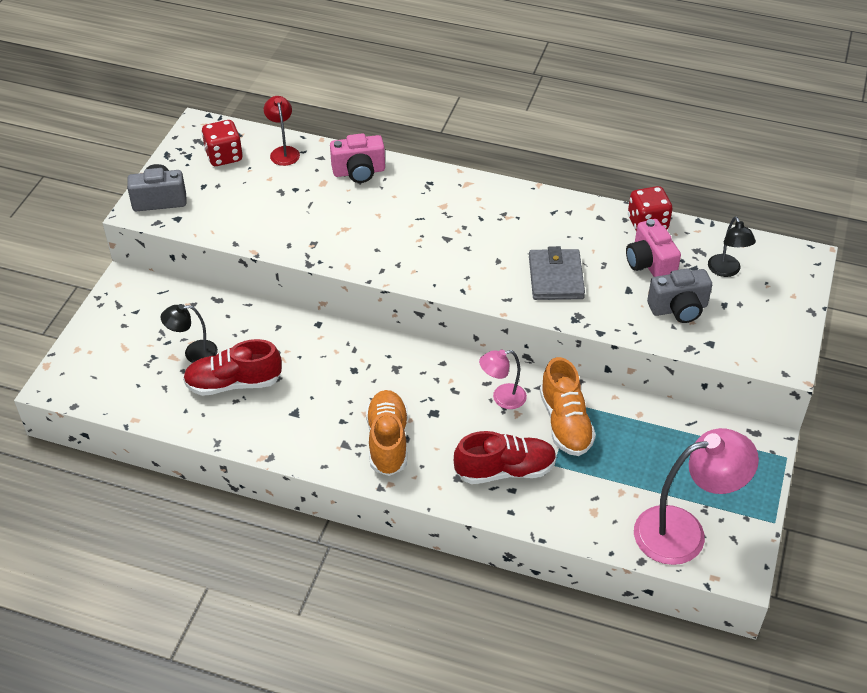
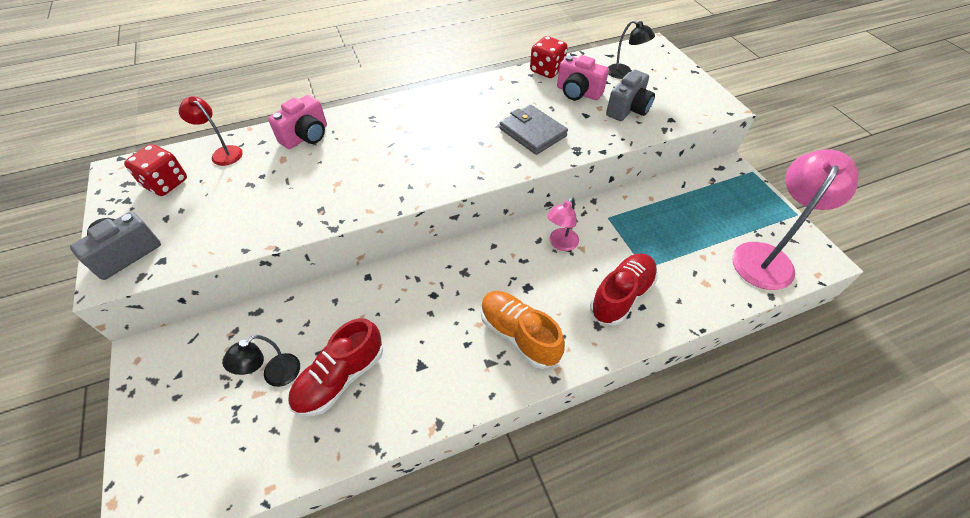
camera: 40 degrees left, 5 degrees up
orange shoe [540,357,596,456] -> none

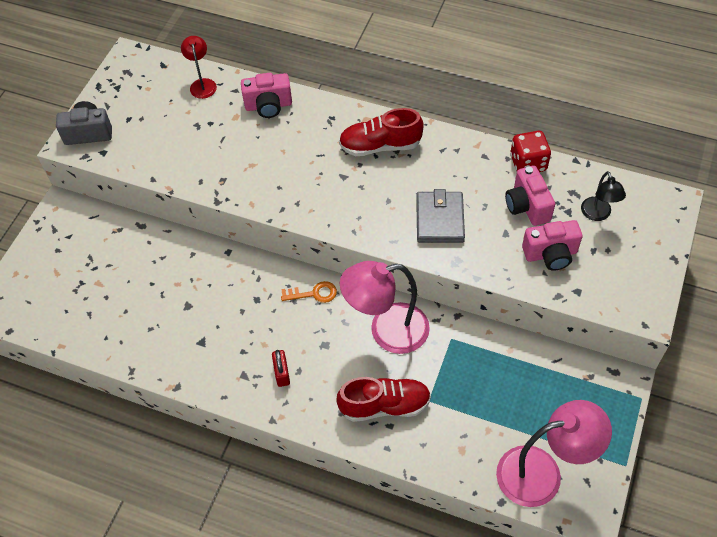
camera: 45 degrees right, 5 degrees up
red dice [124,144,187,196] -> none
black lamp [222,335,300,387] -> none
red shoe [288,318,383,416] -> red shoe moved to [339,108,424,156]
orange shoe [481,291,565,369] -> red padlock [272,350,290,387]
pink lamp [547,197,579,251] -> pink lamp [340,261,430,354], size x1.93
grey camera [606,70,655,121] -> pink camera [522,220,582,271]
none -> orange key [281,281,337,303]

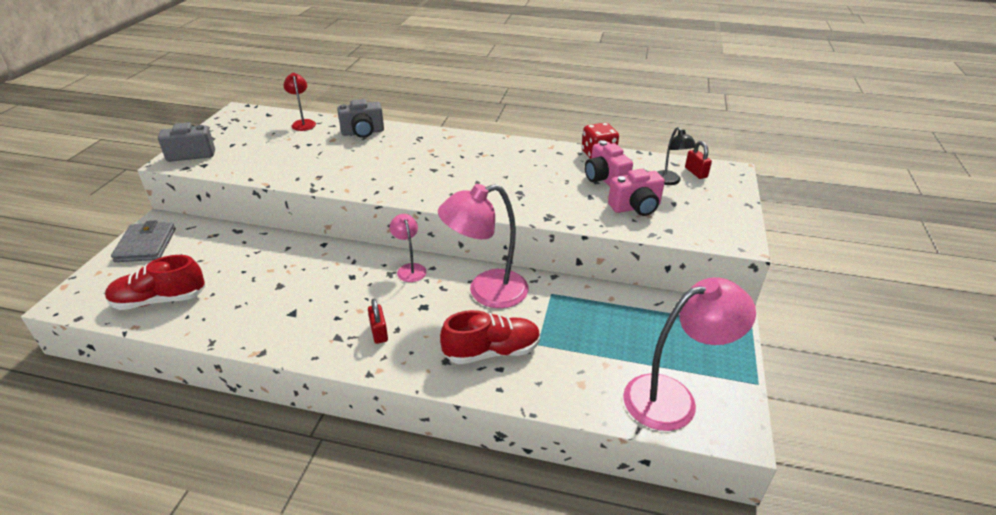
camera: 10 degrees left, 20 degrees down
pink camera [241,73,292,118] -> grey camera [337,99,384,138]
orange key [281,281,337,303] -> pink lamp [389,214,427,282]
red shoe [339,108,424,156] -> red shoe moved to [105,255,205,310]
grey wallet [416,189,465,243] -> grey wallet moved to [111,221,176,262]
none -> red padlock [685,141,712,179]

